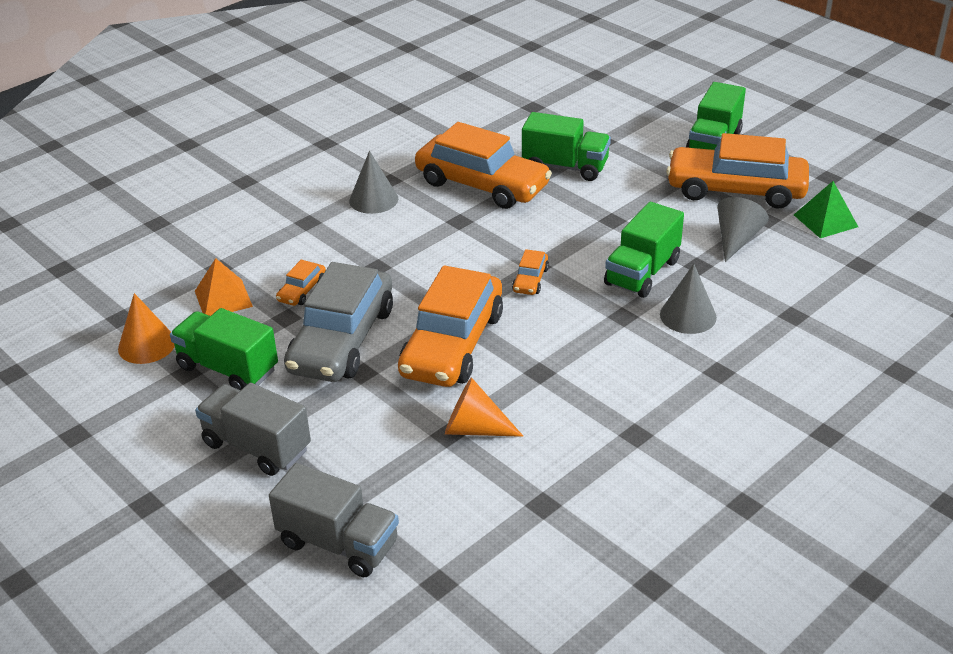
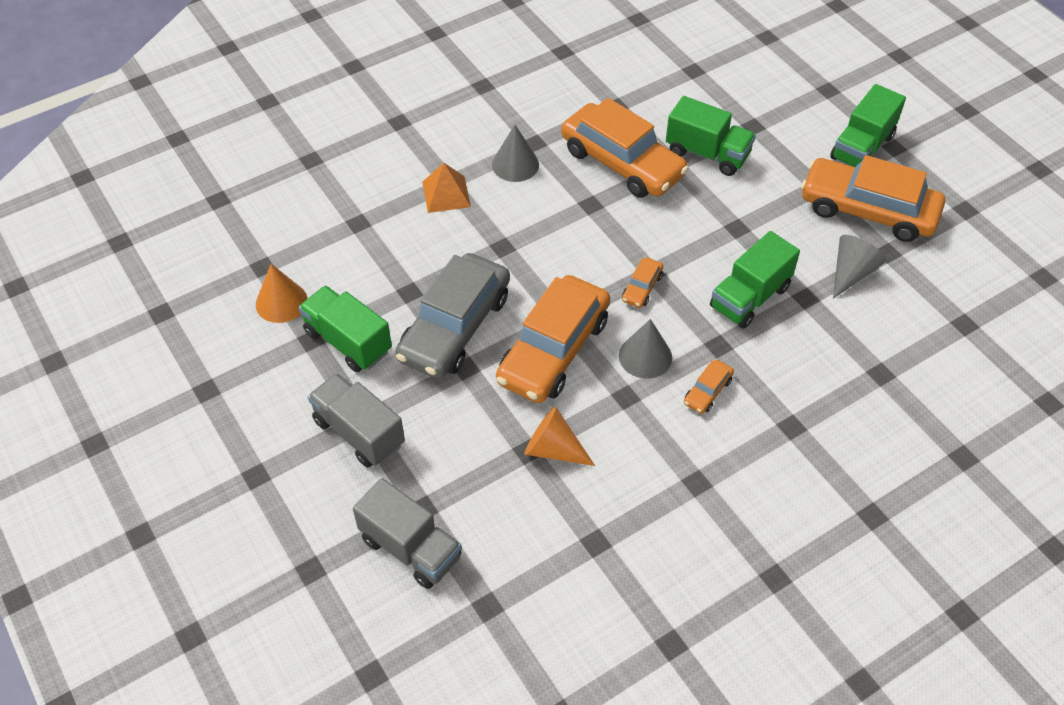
camera: 10 degrees right, 15 degrees up
orange pyramid [195,258,253,316] -> orange pyramid moved to [422,163,471,213]
orange car [276,260,326,306] -> orange car moved to [684,359,734,414]
grey cone [660,264,717,334] -> grey cone moved to [619,319,672,379]
green pyramid [794,181,858,238] -> none

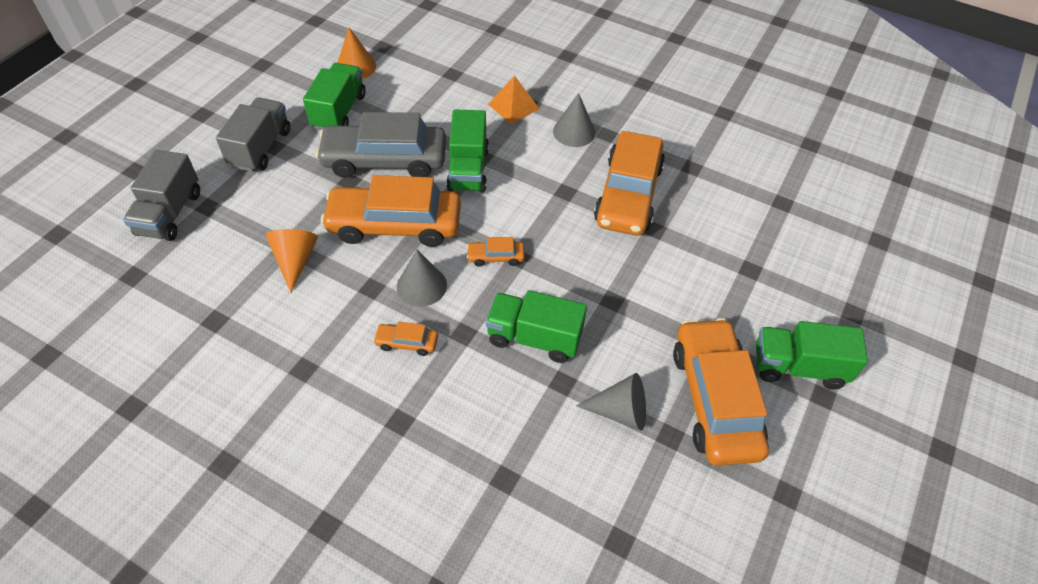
camera: 60 degrees right, 0 degrees up
green truck [666,96,756,176] -> green truck moved to [446,110,489,193]

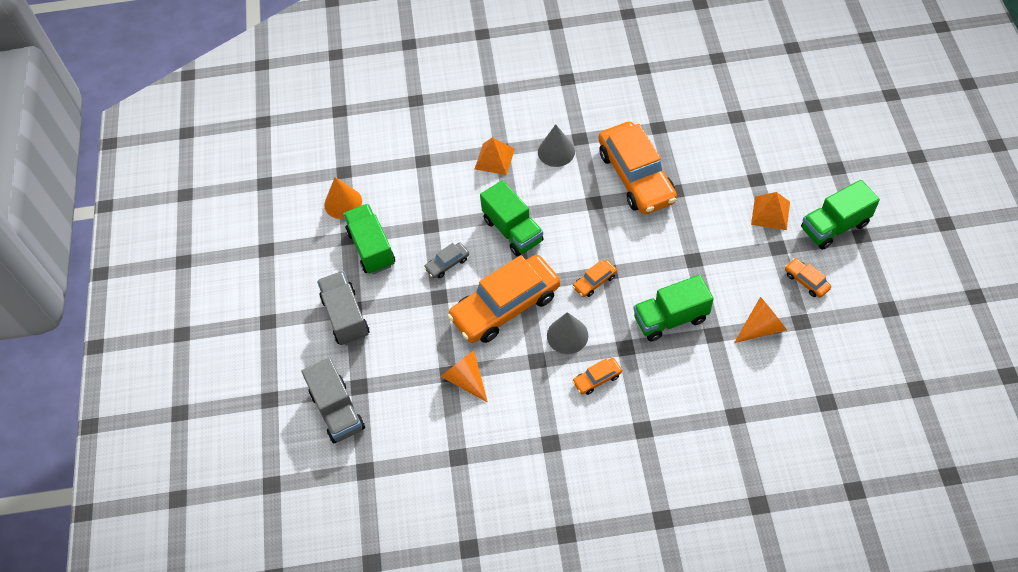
camera: 30 degrees left, 5 degrees up
grey car [316,112,446,178] -> grey car [424,243,469,278], size x0.42
grey cone [576,373,646,431] -> orange cone [734,297,787,343]
orange car [673,318,769,466] -> orange car [785,258,831,298], size x0.42
none -> orange pyramid [751,192,790,230]

